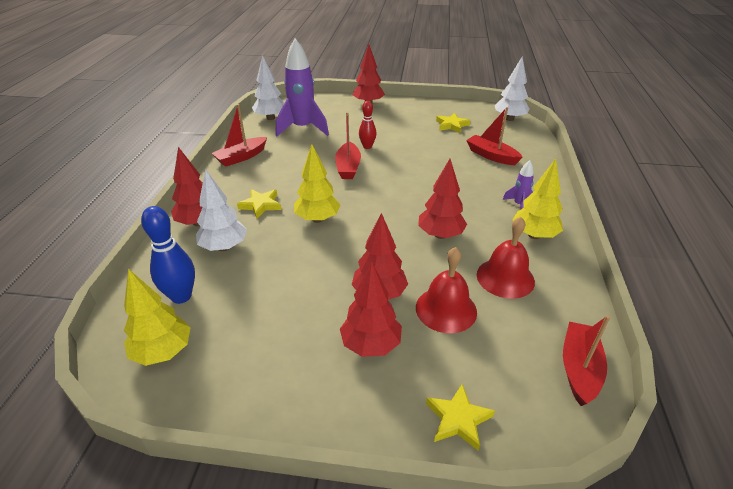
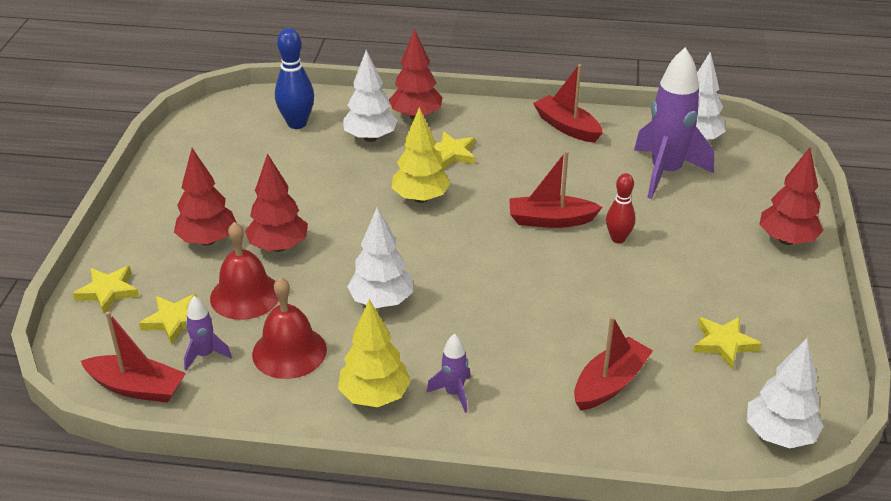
camera: 90 degrees right, 0 degrees up
yellow tree [124,269,191,366] -> none
red tree [418,159,467,239] -> white tree [347,207,413,308]
none -> yellow star [139,294,196,345]
none -> purple rocket [184,296,232,371]

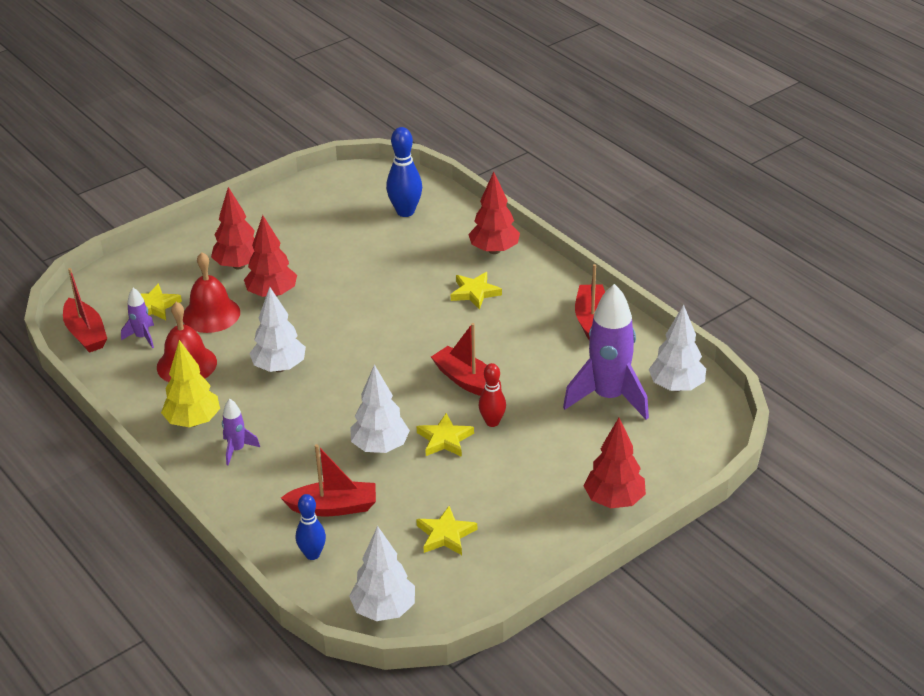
camera: 45 degrees right, 0 degrees up
yellow star [73,266,139,314] -> yellow star moved to [417,413,474,457]
white tree [343,50,398,142] -> white tree moved to [350,364,410,453]
yellow tree [392,107,451,203] -> none
none -> blue bowling pin [296,494,326,560]

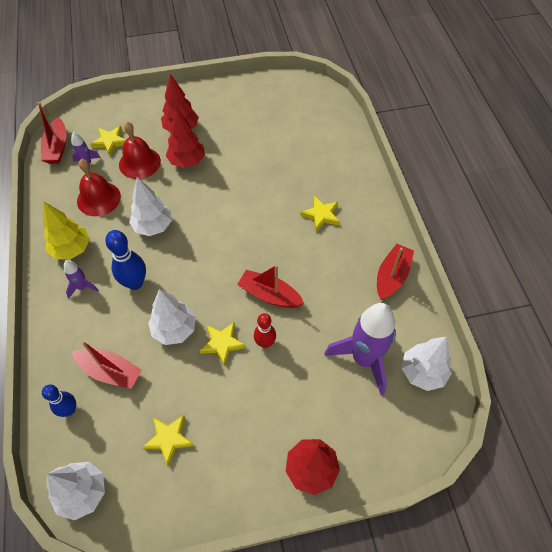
camera: 25 degrees right, 20 degrees up
blue bowling pin [386,127,422,217] -> blue bowling pin moved to [105,230,146,290]
red boat [431,323,502,396] -> red boat turned 45 degrees counterclockwise [237,265,304,308]
red tree [468,172,520,254] -> none

